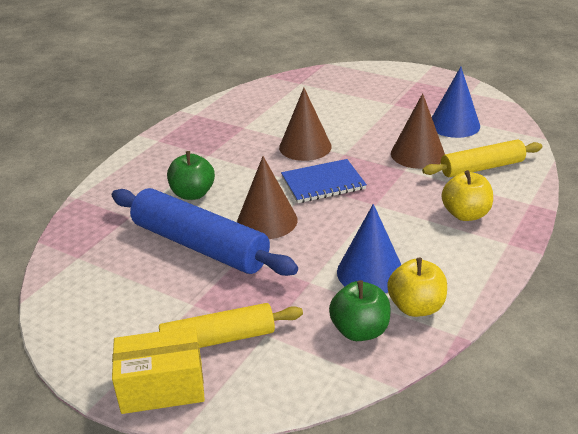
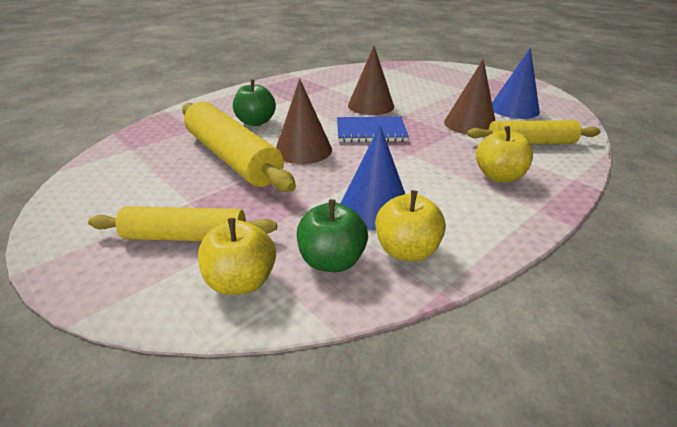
camera: 15 degrees right, 0 degrees up
blue rolling pin [112,188,298,276] -> yellow rolling pin [182,101,296,192]
yellow box [112,327,205,414] -> none
none -> yellow apple [198,218,276,295]

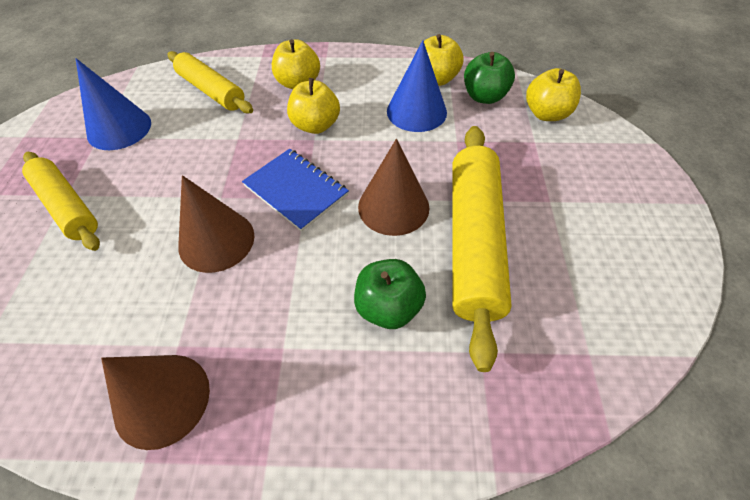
camera: 135 degrees left, 20 degrees up
yellow rolling pin [88,206,277,241] -> yellow rolling pin moved to [22,152,100,251]
brown cone [444,59,496,134] -> brown cone moved to [101,355,210,450]
none -> yellow apple [287,78,340,134]

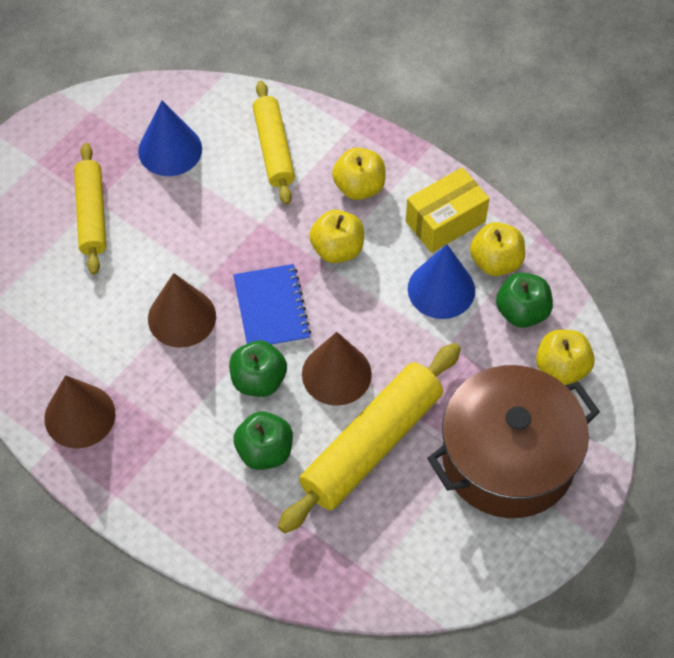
camera: 35 degrees right, 5 degrees up
none -> green apple [229,340,287,397]
none -> yellow box [406,167,489,253]
none -> brown pot [427,365,600,518]

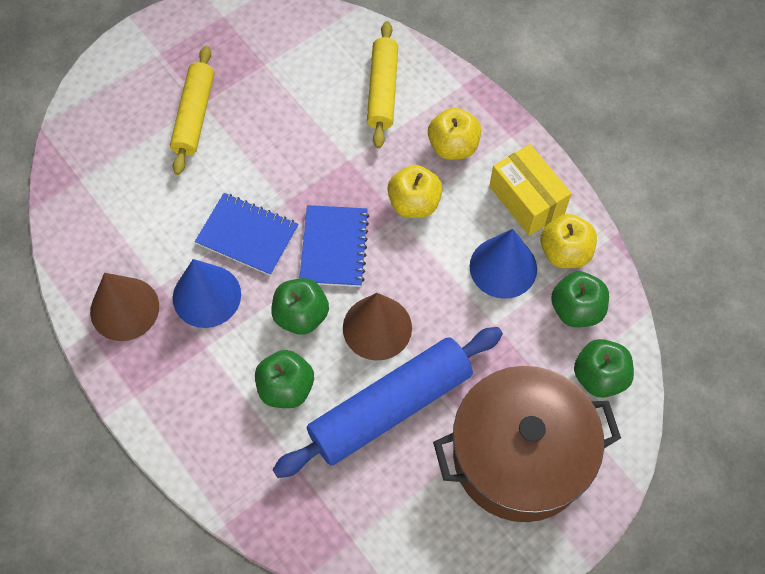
camera: 15 degrees right, 5 degrees up
blue cone [138,100,202,176] -> blue cone moved to [173,259,241,328]
brown cone [148,273,216,348] -> blue notebook [195,193,299,276]
yellow rolling pin [278,343,461,533] -> blue rolling pin [272,327,503,478]
yellow box [406,167,489,253] -> yellow box turned 75 degrees clockwise [489,144,572,236]
yellow apple [536,330,595,385] -> green apple [574,339,634,398]

